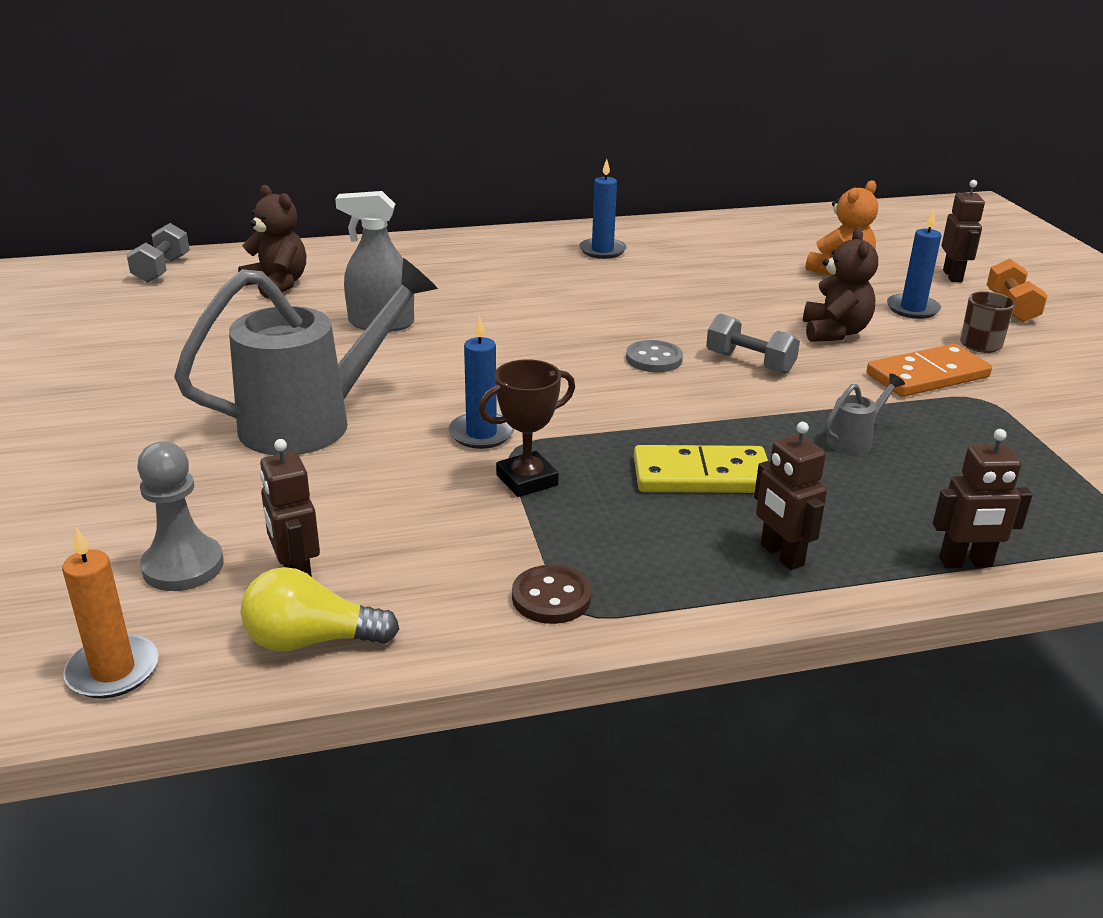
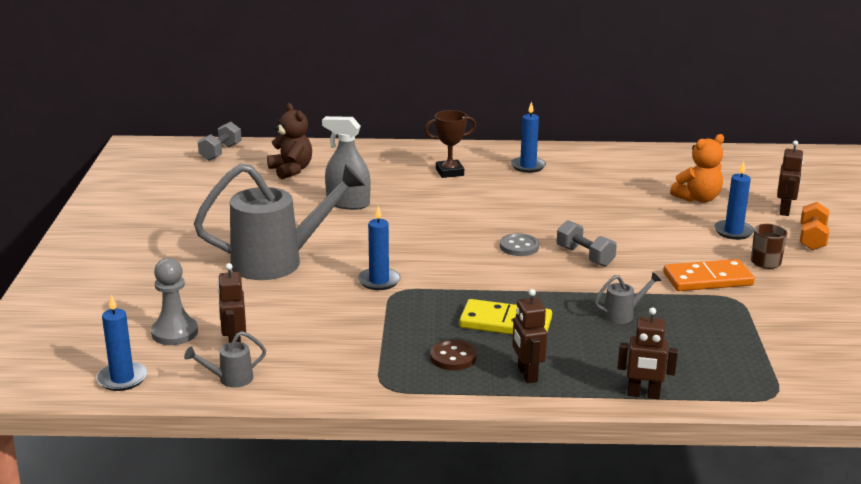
camera: 15 degrees right, 5 degrees down
orange candle [62,527,159,699] -> blue candle [96,295,147,391]
yellow light bulb [240,567,399,652] -> grey watering can [184,331,266,388]
brown trophy [478,359,575,497] -> brown trophy moved to [425,110,476,178]
brown button [512,565,592,624] -> brown button moved to [430,340,477,370]
brown teddy bear [803,228,878,342] -> none

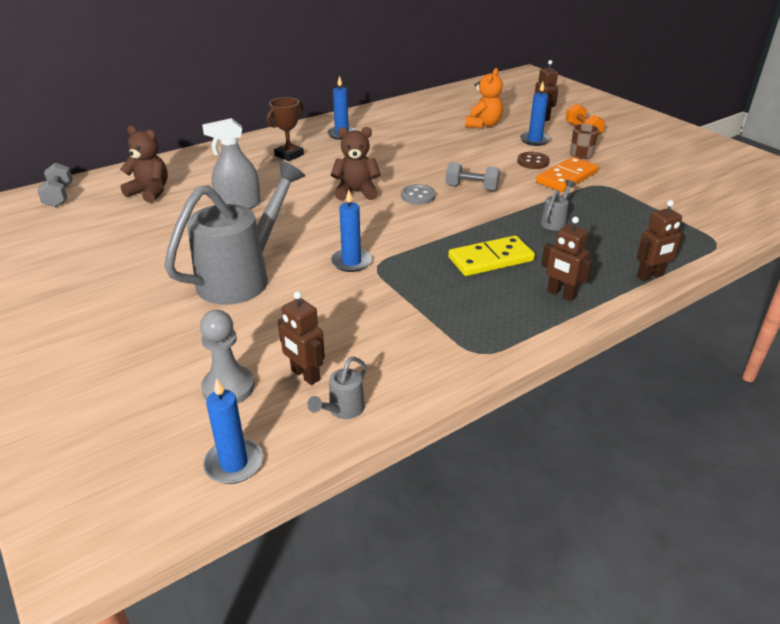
camera: 35 degrees left, 10 degrees up
brown button [430,340,477,370] -> brown button moved to [517,152,550,169]
none -> brown teddy bear [331,127,381,200]

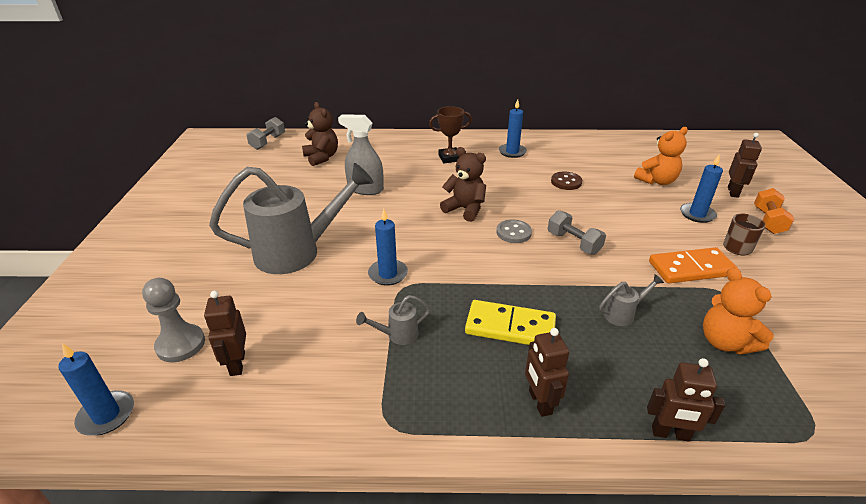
camera: 35 degrees right, 0 degrees up
grey watering can [307,357,366,419] -> grey watering can moved to [356,295,430,345]
brown button [517,152,550,169] -> brown button moved to [551,171,582,190]
none -> orange teddy bear [703,267,774,355]

